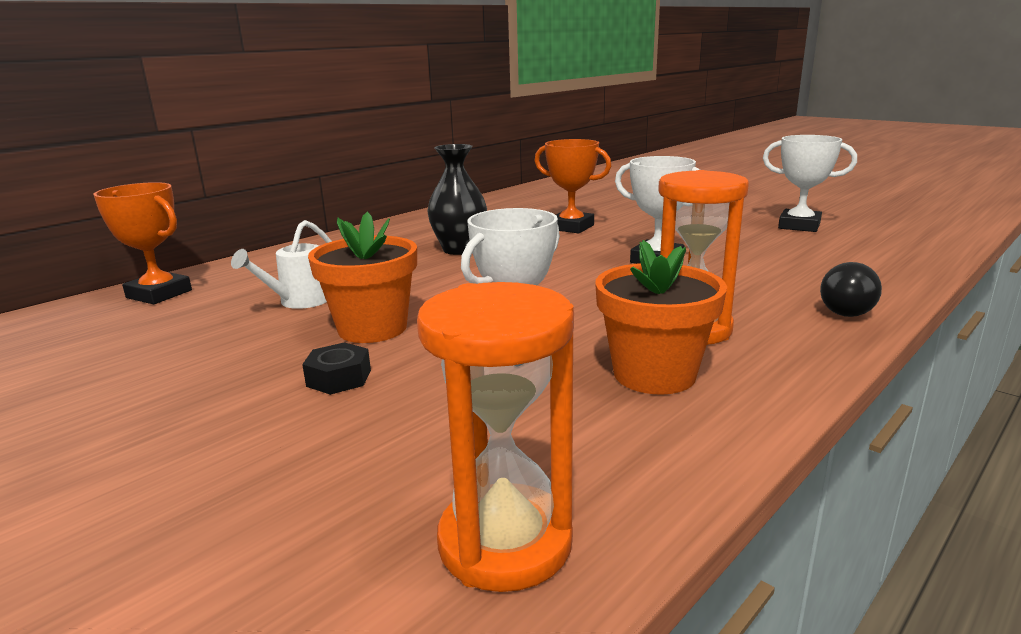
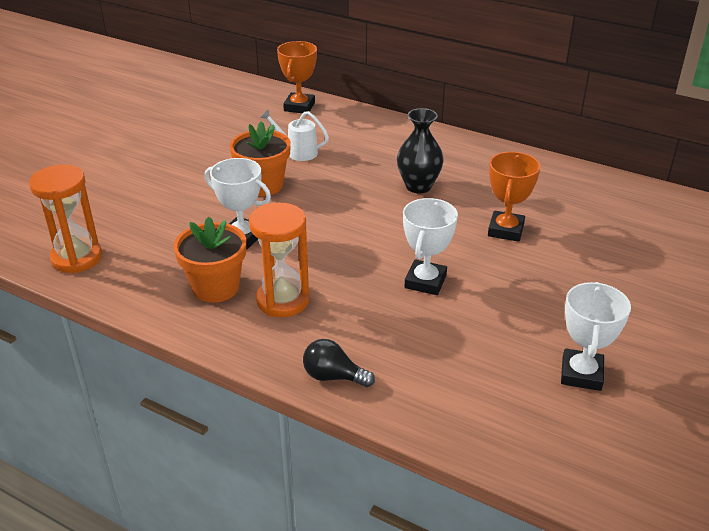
camera: 75 degrees right, 15 degrees up
black nut [302,342,371,395] -> none

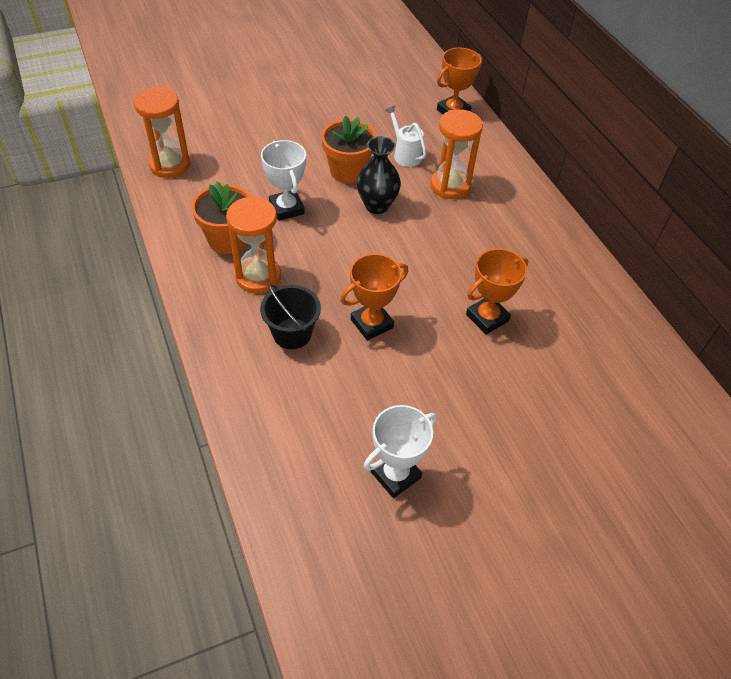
camera: 35 degrees right, 15 degrees up
black light bulb [303,339,375,387] -> none
black vase [397,108,444,193] -> black vase moved to [357,136,401,214]
white trophy [403,198,458,295] -> orange trophy [340,254,408,341]
none -> black bucket [260,284,321,349]
none -> orange hourglass [431,109,483,199]

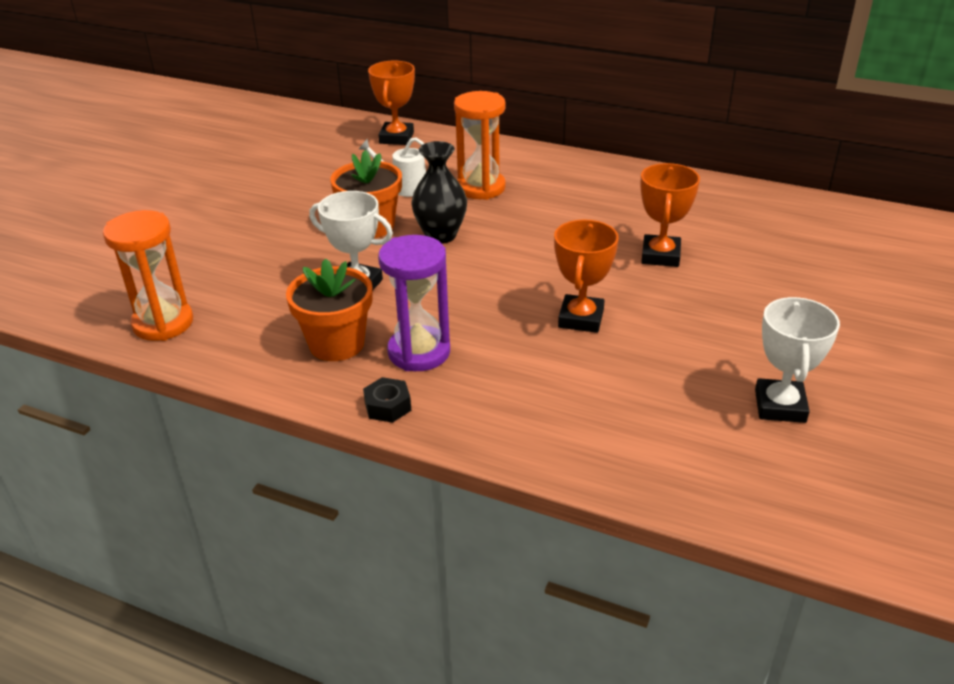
camera: 40 degrees left, 15 degrees down
orange hourglass [226,196,281,293] -> purple hourglass [378,235,450,371]
black bucket [260,284,321,349] -> none
none -> black nut [363,377,411,423]

